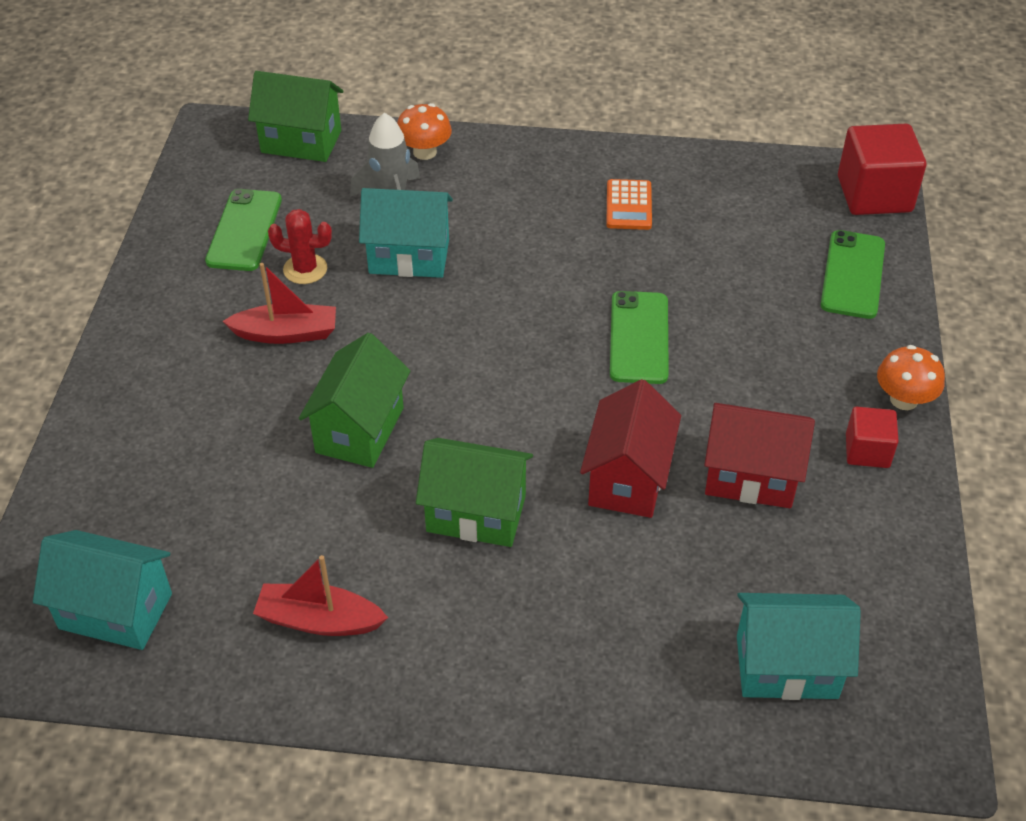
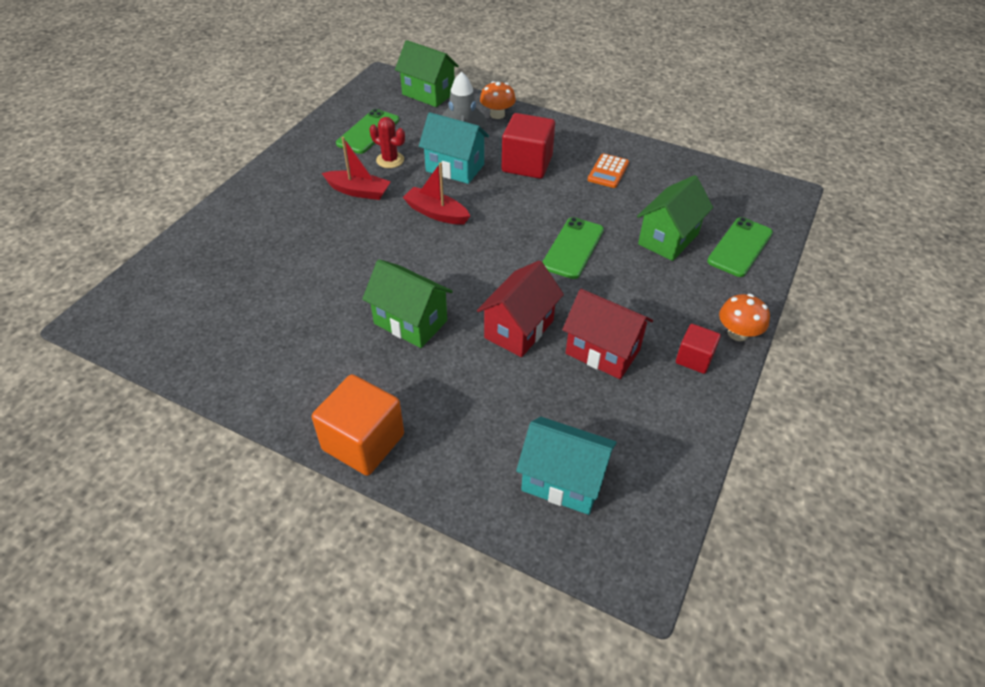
camera: 20 degrees right, 0 degrees up
turquoise house [33,530,172,650] -> none
red boat [253,555,388,636] -> red boat moved to [403,162,470,225]
green house [299,333,411,468] -> green house moved to [637,175,713,261]
red cube [838,124,926,215] -> red cube moved to [502,113,555,179]
none -> orange cube [312,374,404,476]

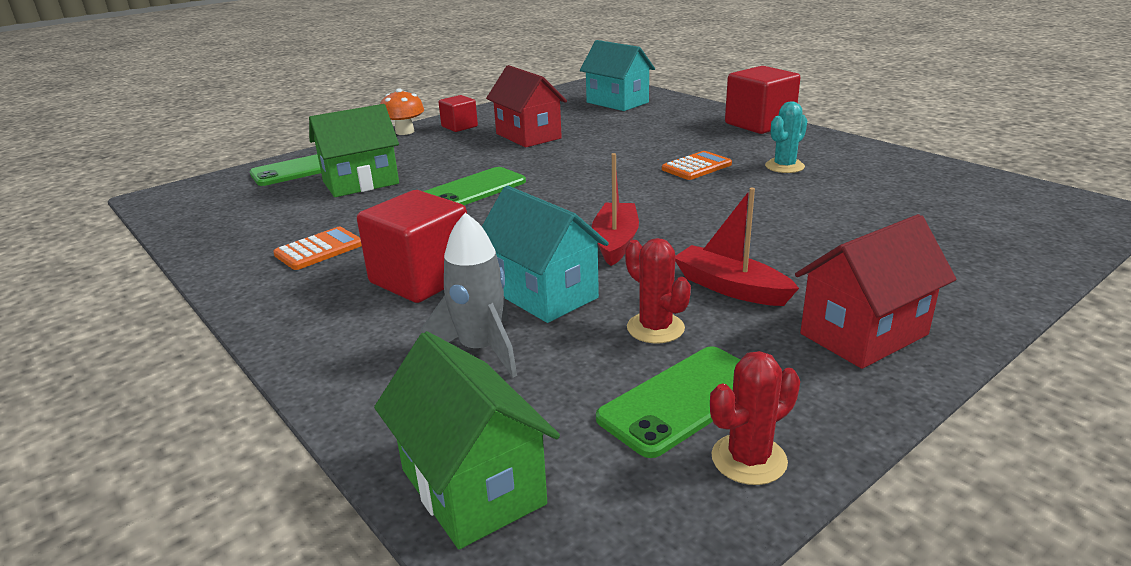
camera: 155 degrees left, 20 degrees down
orange cube [312,374,404,476] -> red cube [725,66,800,134]
green house [362,259,453,348] -> orange calculator [662,151,732,180]
red boat [403,162,470,225] -> red boat turned 135 degrees counterclockwise [592,153,639,266]
red house [477,260,564,357] -> red house moved to [795,214,957,369]
orange mushroom [480,81,516,119] -> none
none -> red cactus [710,351,800,485]
none -> turquoise cactus [765,101,807,173]

